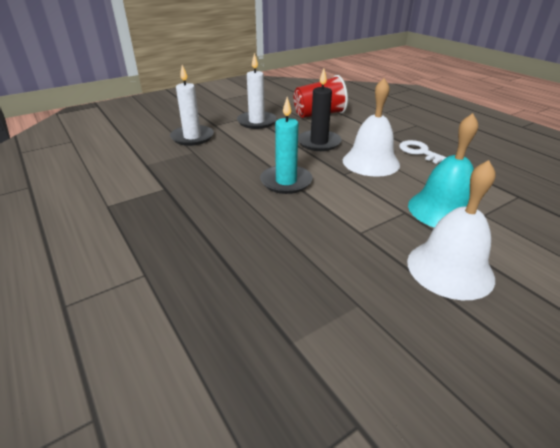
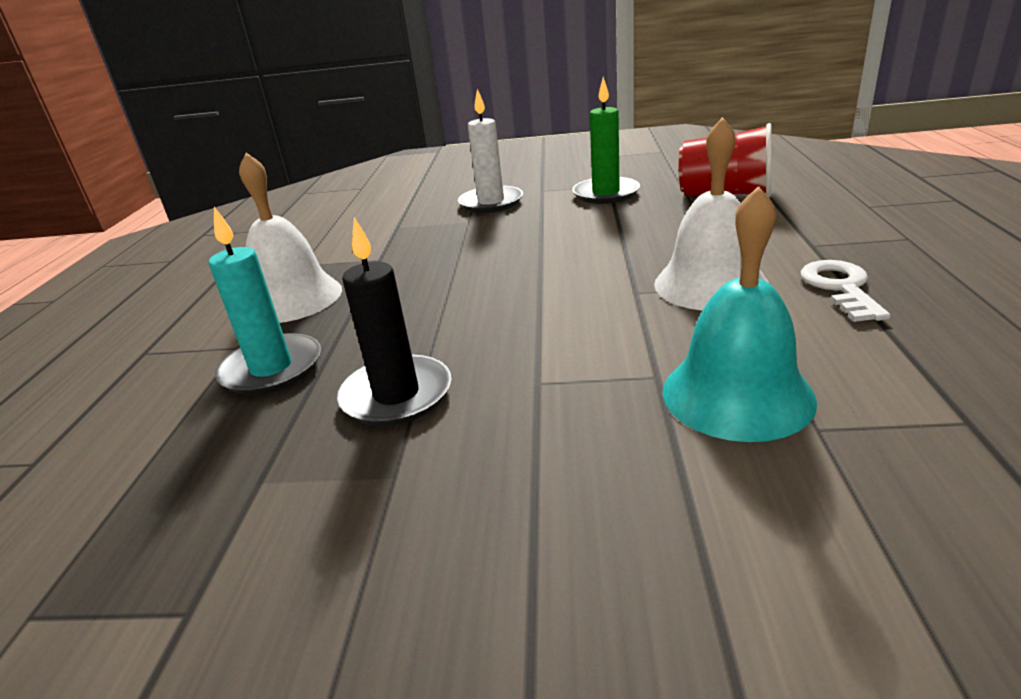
camera: 40 degrees right, 5 degrees down
white candle [237,53,277,129] -> green candle [572,77,640,204]
turquoise candle [260,97,313,194] -> turquoise candle moved to [209,207,321,395]
black candle [298,69,342,151] -> black candle moved to [337,217,451,426]
white bell [407,160,496,300] -> white bell moved to [239,153,342,323]

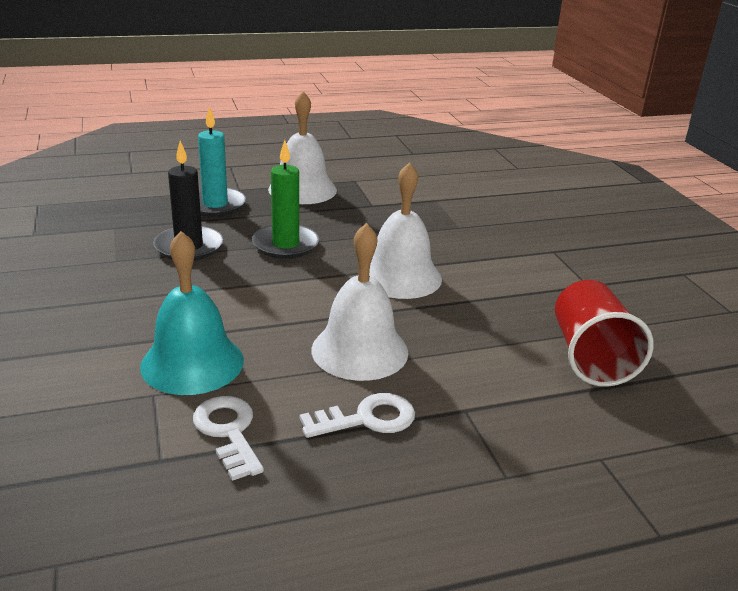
camera: 65 degrees right, 0 degrees up
white candle [458,89,523,213] -> none
green candle [572,77,640,204] -> green candle moved to [252,140,319,259]
none -> white key [193,396,264,481]
none -> white bell [369,162,442,299]

